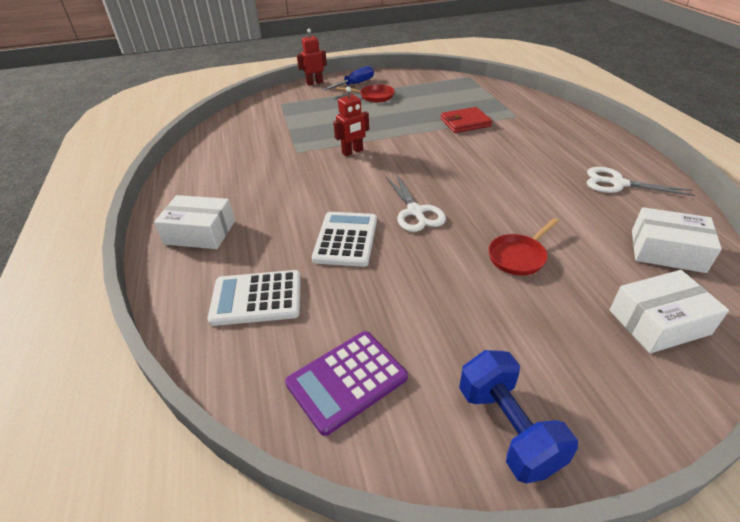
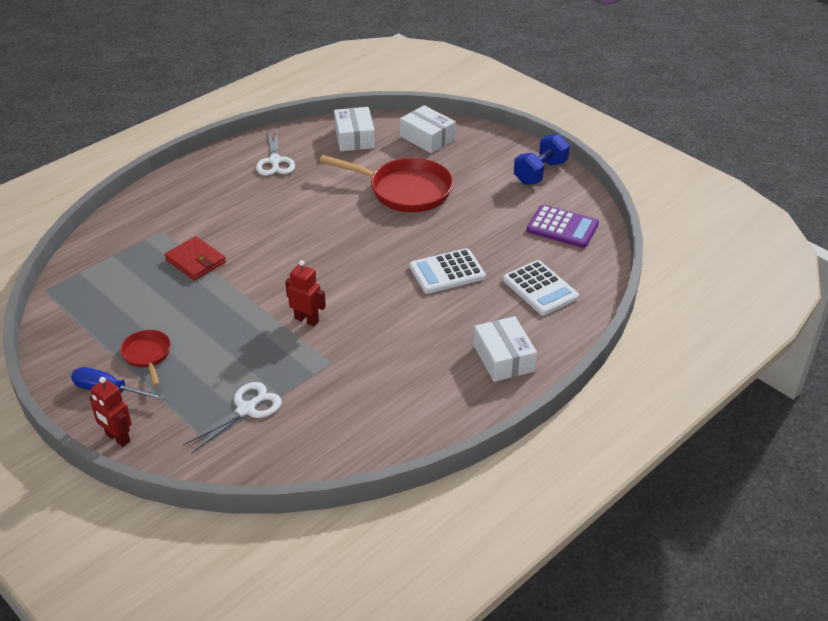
camera: 120 degrees left, 0 degrees up
white scissors [386,174,446,232] -> white scissors moved to [183,382,282,453]
red pan [489,218,559,276] -> red pan [319,155,453,213], size x1.94

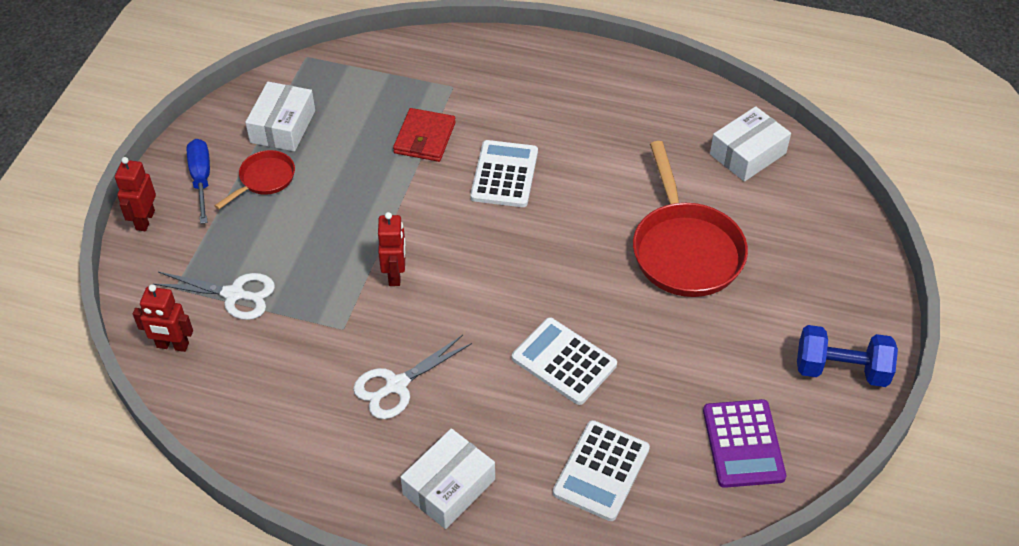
camera: 60 degrees right, 10 degrees up
white scissors [256,130,295,176] -> white scissors moved to [353,335,472,419]
white box [400,105,456,153] -> white box moved to [245,82,315,151]
none -> red robot [133,284,193,352]
none -> white calculator [470,140,538,207]

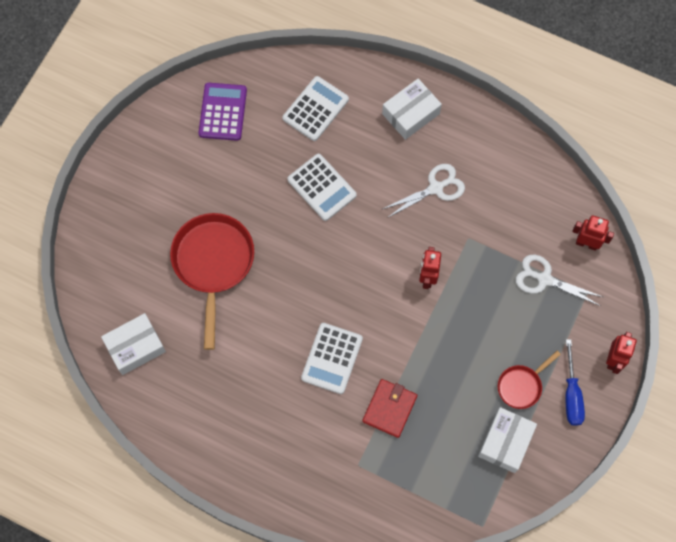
camera: 170 degrees left, 20 degrees up
blue dumbbell [797,325,898,387] -> none

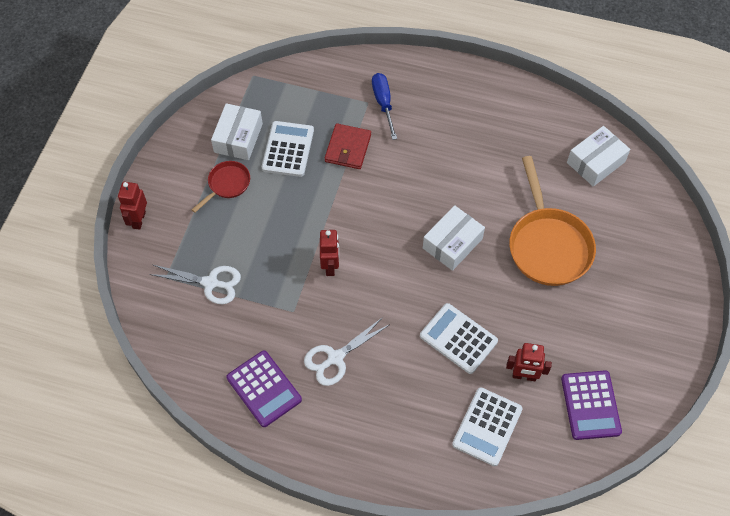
camera: 170 degrees right, 10 degrees down
red pan [170,213,254,350] -> orange pan [509,156,596,286]
white calculator [301,323,363,394] -> white calculator moved to [262,121,314,177]
white box [382,79,442,140] -> white box moved to [423,205,485,271]
blue screwdriver [565,339,585,426] -> blue screwdriver moved to [372,73,397,140]
red robot [572,215,614,251] -> red robot moved to [506,343,552,381]
none -> purple calculator [226,350,302,427]

